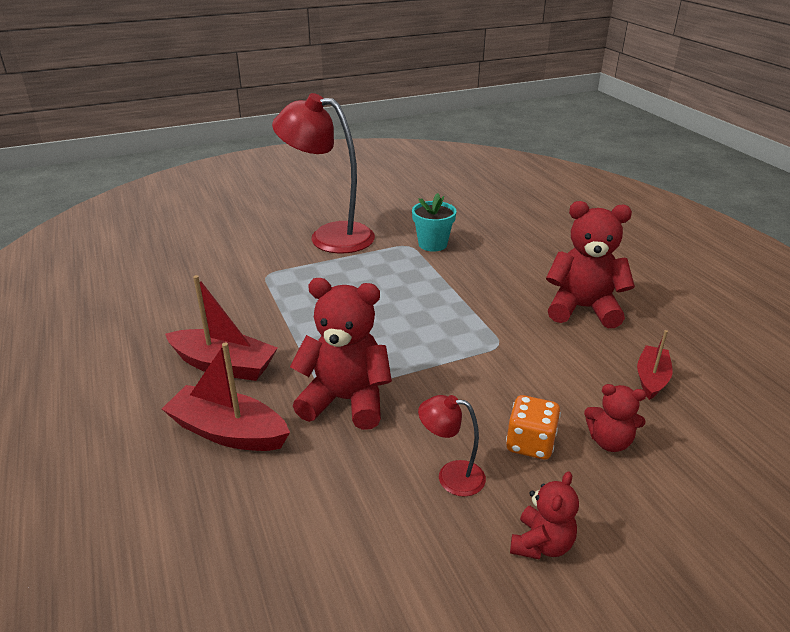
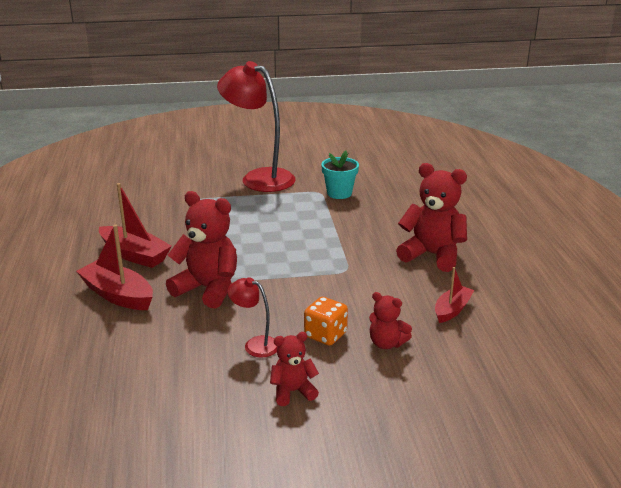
camera: 15 degrees right, 5 degrees down
red teddy bear [510,471,579,560] -> red teddy bear turned 150 degrees counterclockwise [270,332,319,406]

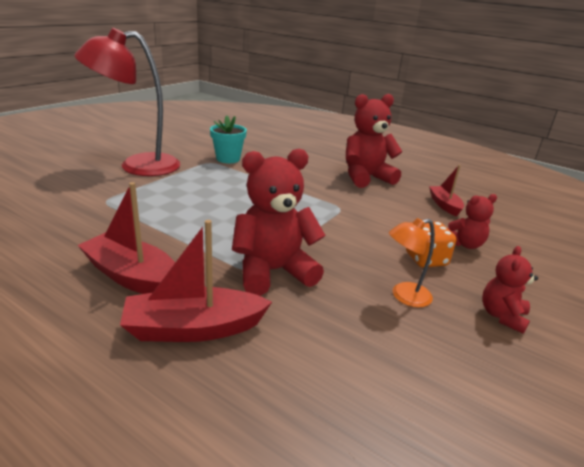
camera: 50 degrees left, 0 degrees up
red boat [99,183,172,268] -> red boat turned 135 degrees counterclockwise [78,182,175,294]
red lamp [227,277,277,357] -> orange lamp [389,218,435,307]

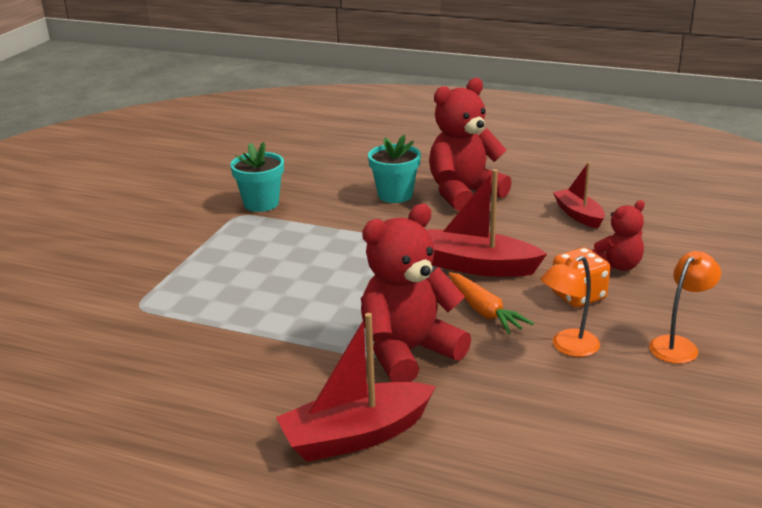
camera: 10 degrees left, 0 degrees up
red lamp [74,28,181,176] -> none
red boat [78,182,175,294] -> red boat moved to [427,169,547,277]
red teddy bear [482,246,538,334] -> orange lamp [649,251,721,364]
none -> turquoise flower pot [368,135,421,203]
none -> orange carrot [449,272,534,334]

